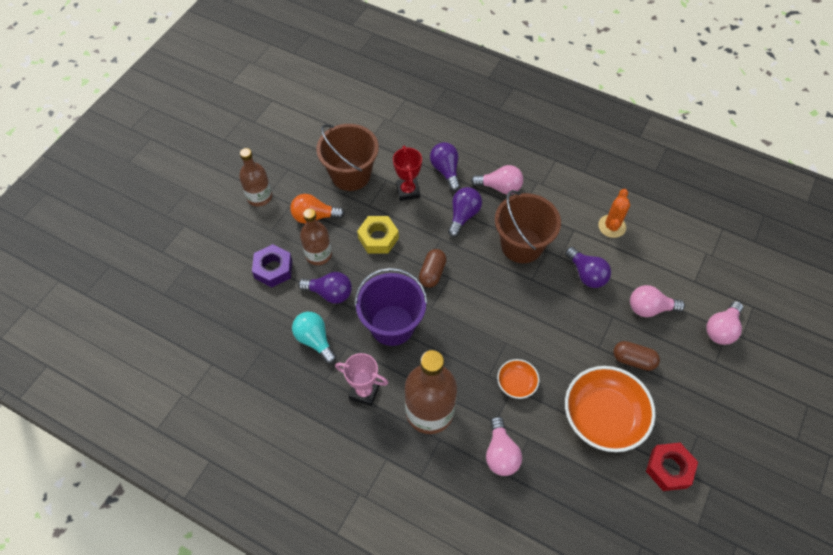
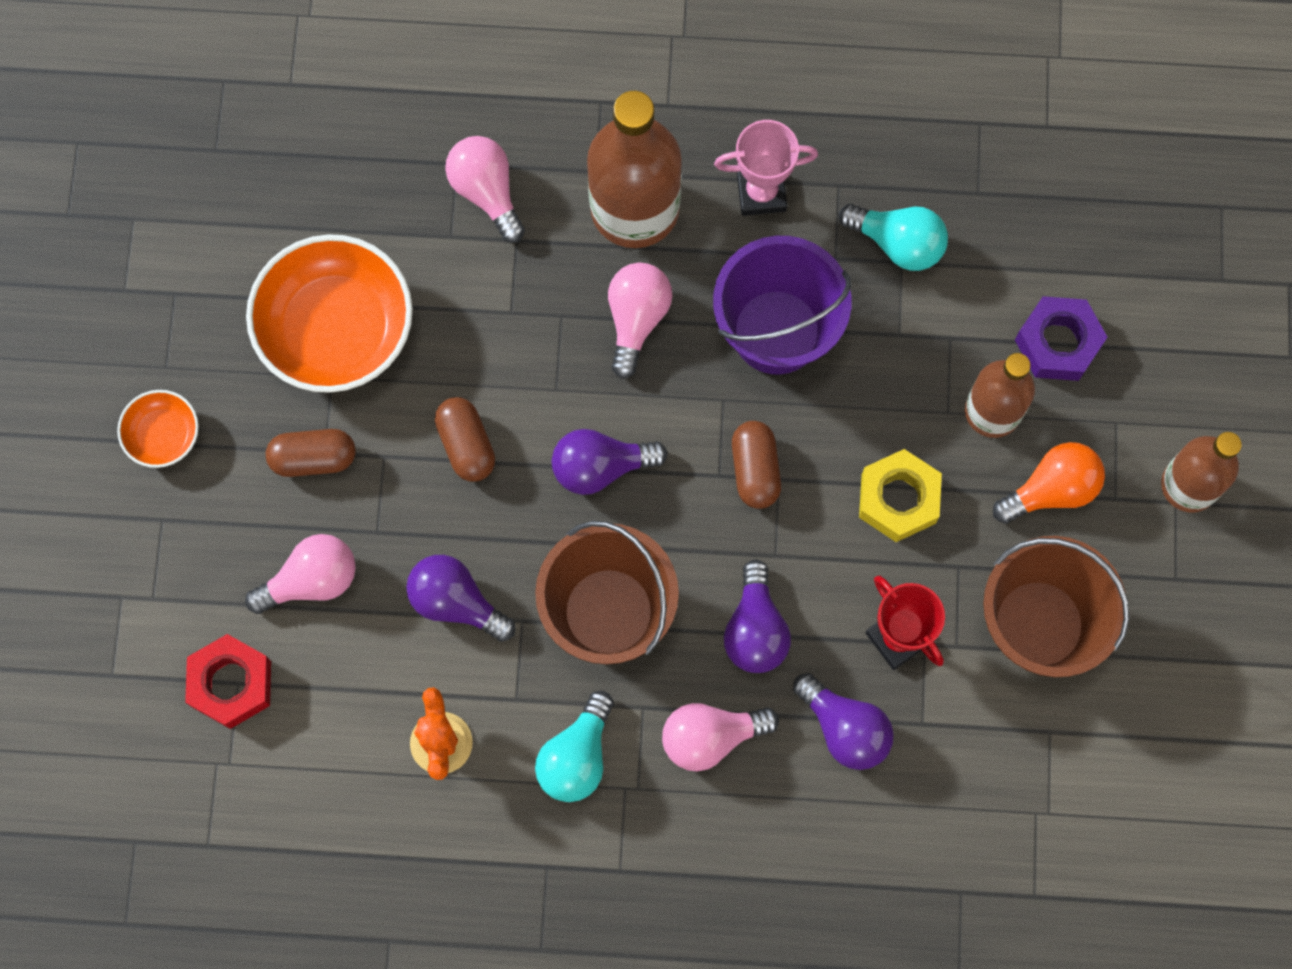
camera: 155 degrees right, 15 degrees up
purple light bulb [298,272,352,304] -> purple light bulb moved to [552,429,668,495]
orange bowl [497,359,539,399] -> orange bowl moved to [117,390,199,468]
red nut [646,443,698,491] -> red nut moved to [185,634,271,729]
pink light bulb [706,301,743,345] -> pink light bulb moved to [608,263,672,379]
none -> brown capsule [435,397,495,482]
none -> turquoise light bulb [535,691,614,802]

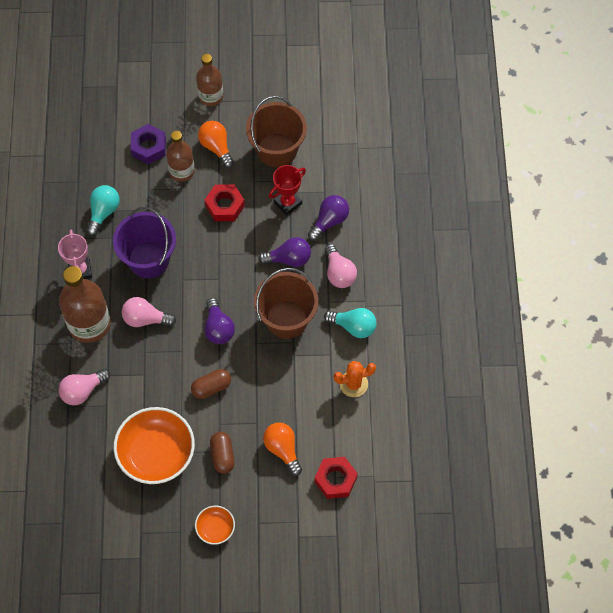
camera: 95 degrees left, 10 degrees down
pink light bulb [245,534,356,614] -> orange light bulb [263,422,302,476]
purple light bulb [406,555,515,642] -> none
brown capsule [732,421,781,509] -> none
yellow nut [859,449,942,542] -> red nut [205,185,245,221]

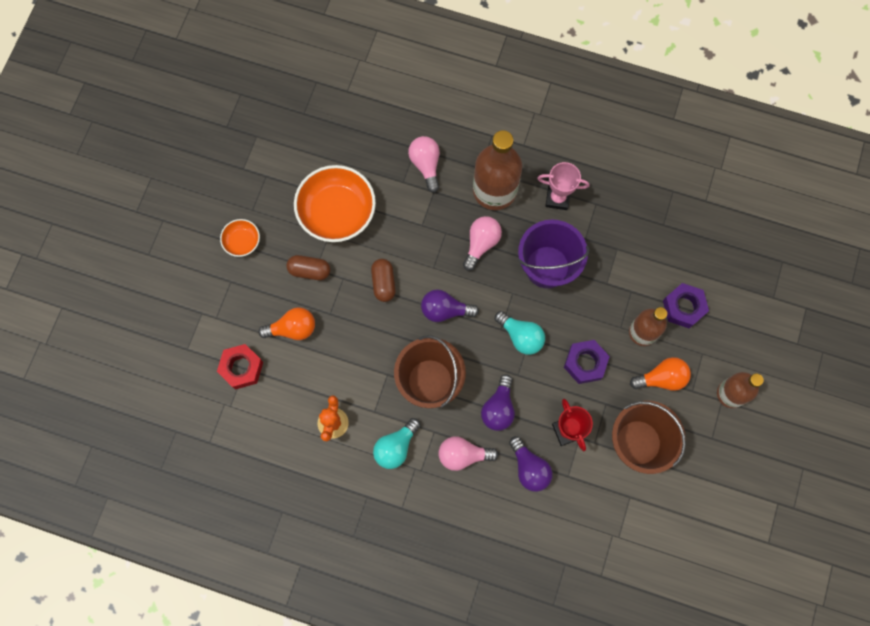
camera: 110 degrees right, 10 degrees up
turquoise light bulb [87,185,120,236] -> turquoise light bulb moved to [495,311,545,355]
red nut [205,185,245,221] -> purple nut [564,340,610,384]

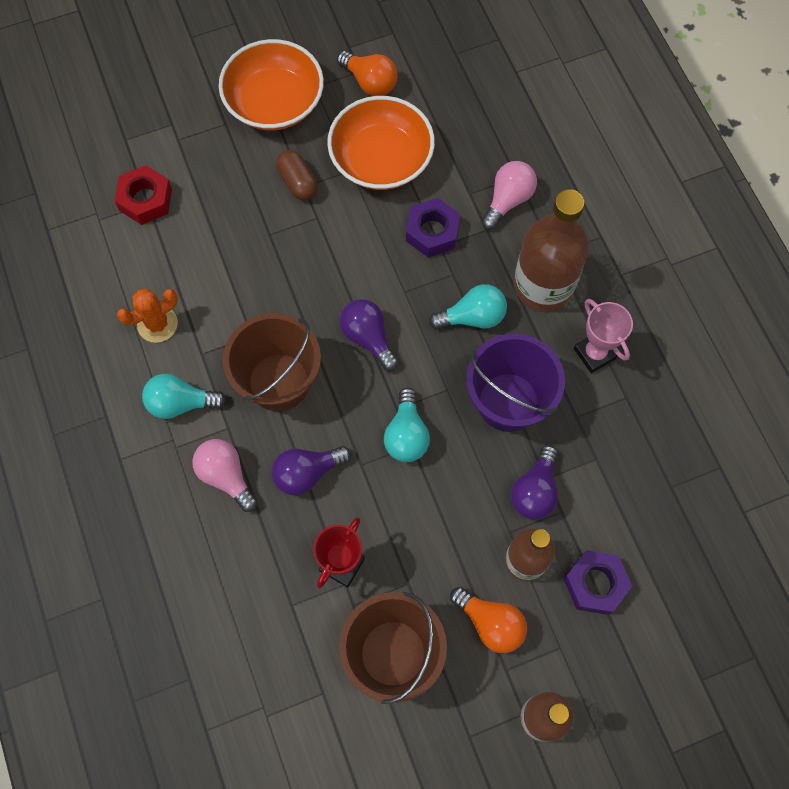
camera: 50 degrees right, 5 degrees down
orange bowl [220,219,260,257] -> orange bowl [219,39,324,130], size x2.05
orange light bulb [258,307,315,340] -> orange light bulb moved to [337,51,398,96]
brown capsule [371,259,396,302] -> none
pink light bulb [463,216,502,271] -> turquoise light bulb [429,284,507,330]
purple light bulb [509,436,553,492] -> purple light bulb moved to [511,445,558,520]
purple nut [564,340,610,384] -> purple nut moved to [406,198,460,258]

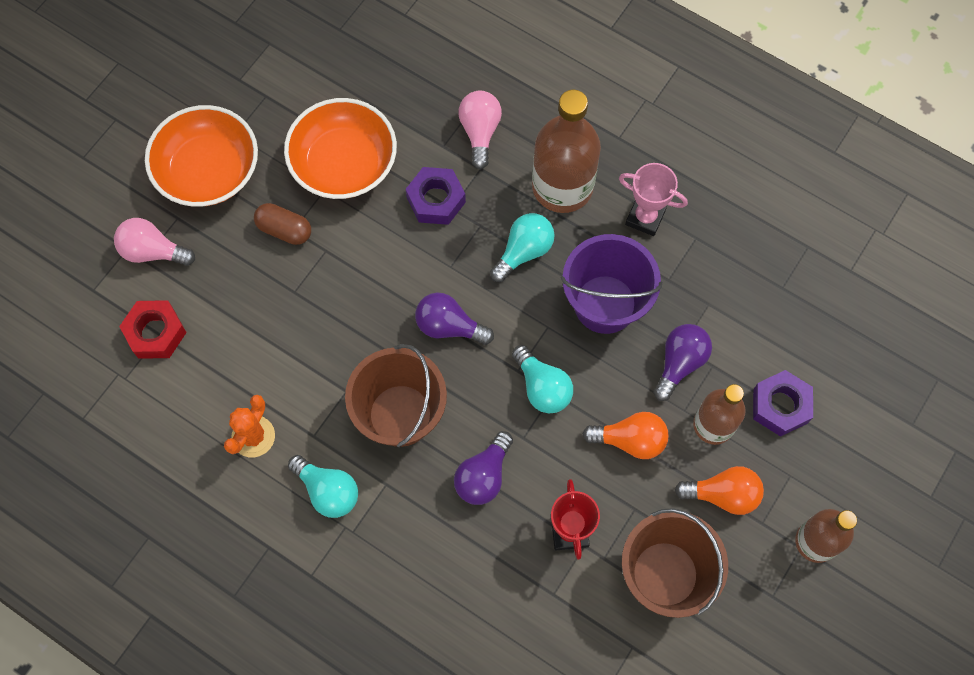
camera: 35 degrees left, 0 degrees up
turquoise light bulb [142,374,227,419] -> turquoise light bulb turned 105 degrees counterclockwise [288,455,358,518]
pink light bulb [192,439,258,512] -> pink light bulb moved to [114,218,195,266]
orange light bulb [337,51,398,96] -> orange light bulb moved to [583,412,668,459]
purple light bulb [511,445,558,520] -> purple light bulb turned 135 degrees counterclockwise [653,324,712,401]

